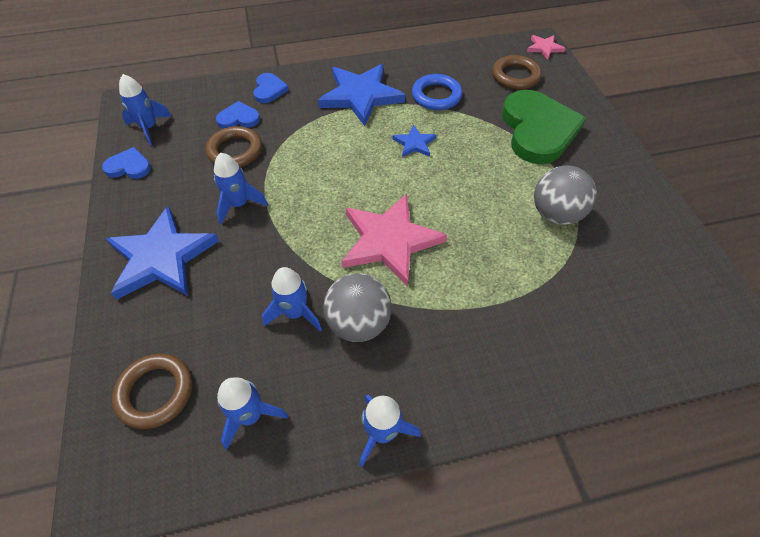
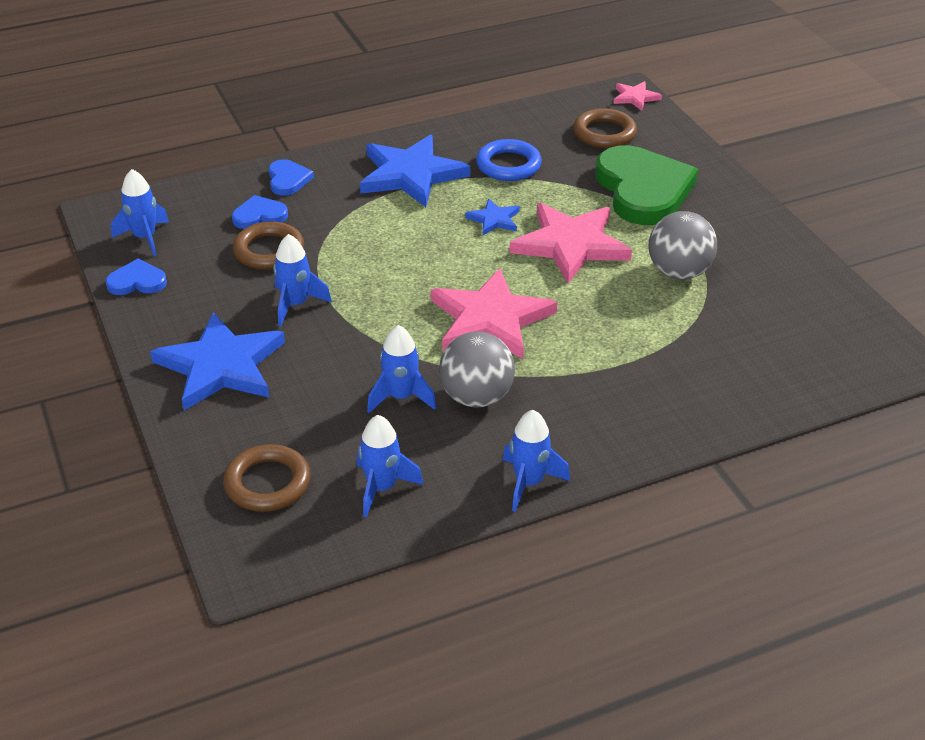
camera: 10 degrees left, 15 degrees down
none -> pink star [509,203,632,283]

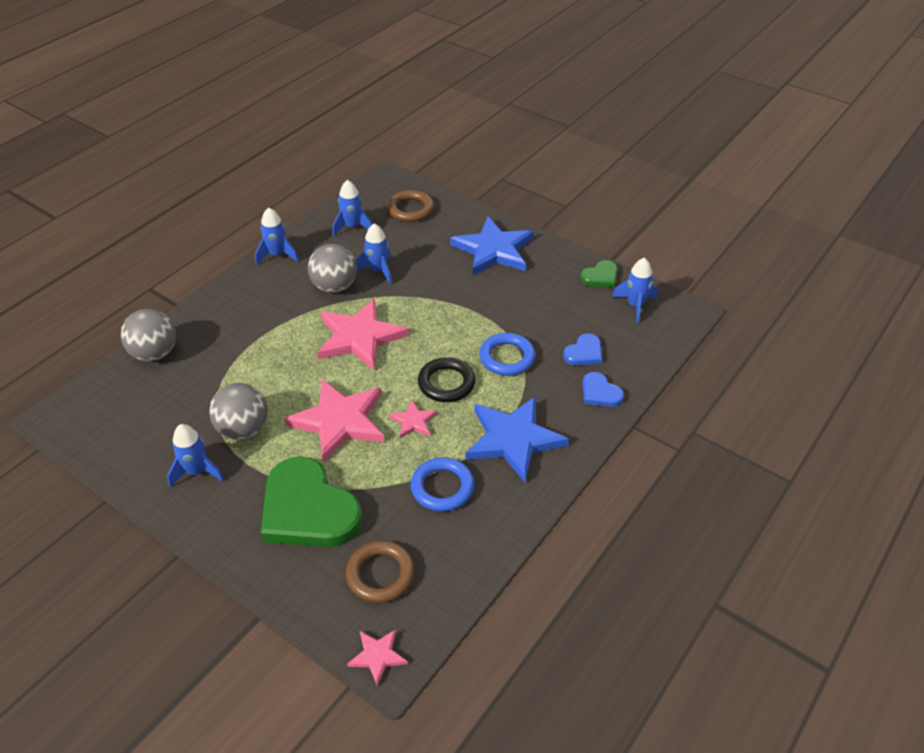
camera: 150 degrees right, 5 degrees up
blue heart [105,259,167,295] -> green heart [580,260,617,287]
brown ring [232,221,304,270] -> none
blue rocket [273,234,332,326] -> blue rocket moved to [167,424,224,488]
blue star [465,198,520,235] -> pink star [389,400,437,438]
none -> grey ball [121,309,176,361]
none -> black ring [418,357,475,402]
none -> blue ring [479,333,536,376]

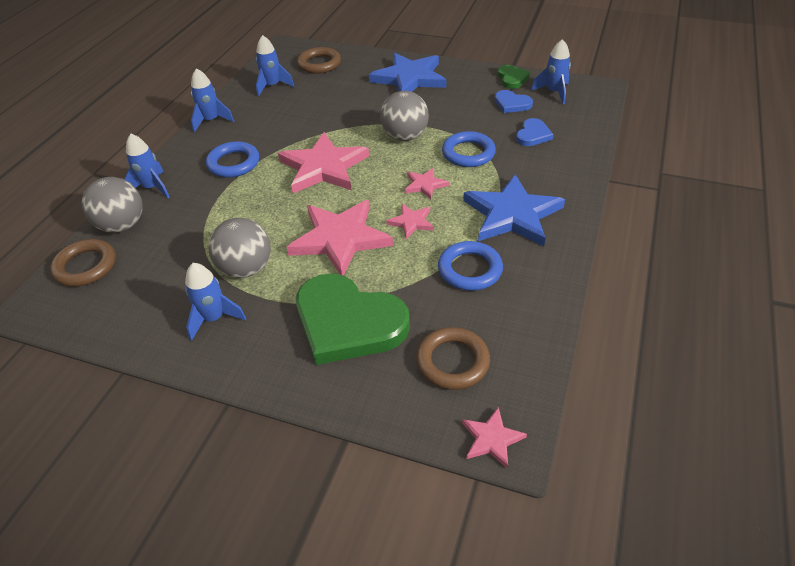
camera: 15 degrees left, 0 degrees up
grey ball [308,244,357,293] -> grey ball moved to [380,91,429,141]
blue rocket [356,223,392,285] -> blue rocket moved to [124,134,170,198]
black ring [418,357,475,402] -> pink star [405,168,449,199]
green heart [580,260,617,287] -> green heart turned 45 degrees counterclockwise [498,65,530,89]
blue heart [582,372,624,407] -> blue heart moved to [495,90,533,113]
none -> brown ring [50,239,116,287]
none -> blue ring [206,141,259,178]

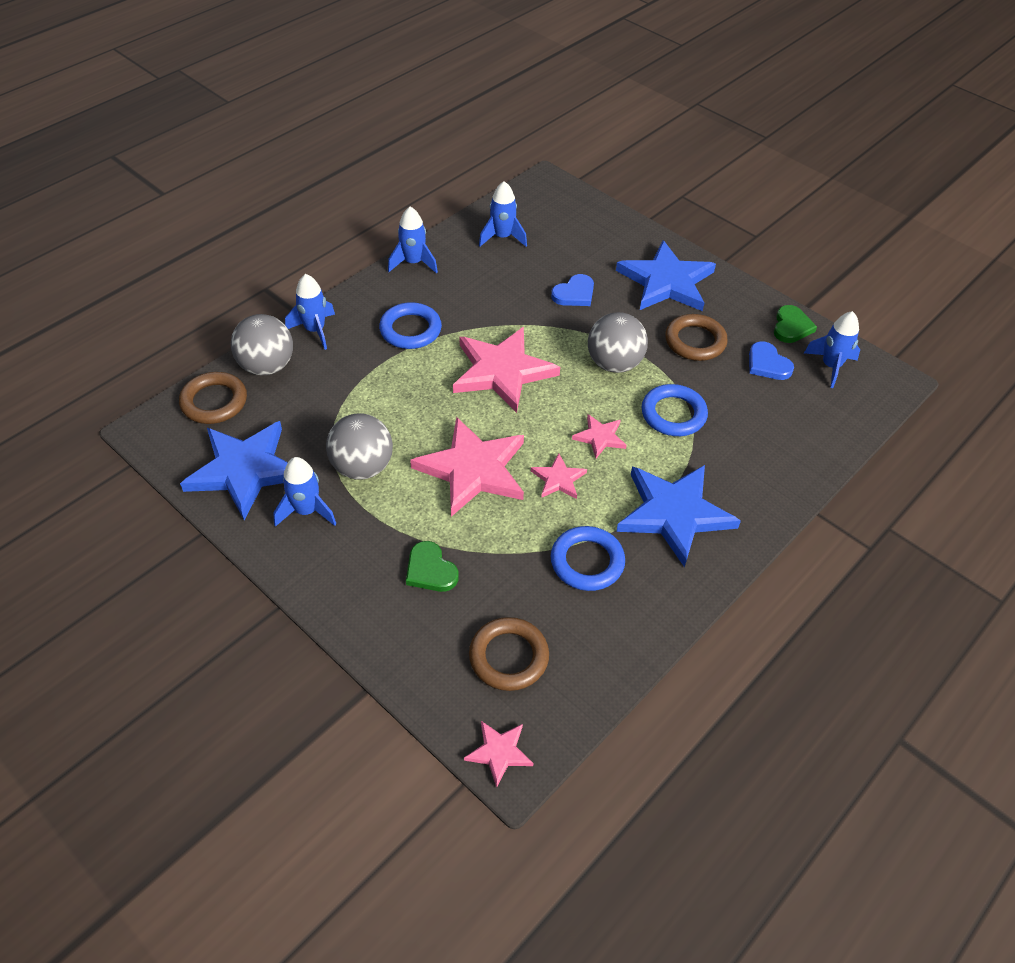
camera: 20 degrees right, 5 degrees up
green heart [296,273,410,365] -> green heart [406,541,459,592], size x0.46
brown ring [297,47,341,74] -> brown ring moved to [665,314,728,361]
blue heart [516,118,554,146] -> blue heart moved to [551,274,594,306]
none -> blue star [180,421,288,520]

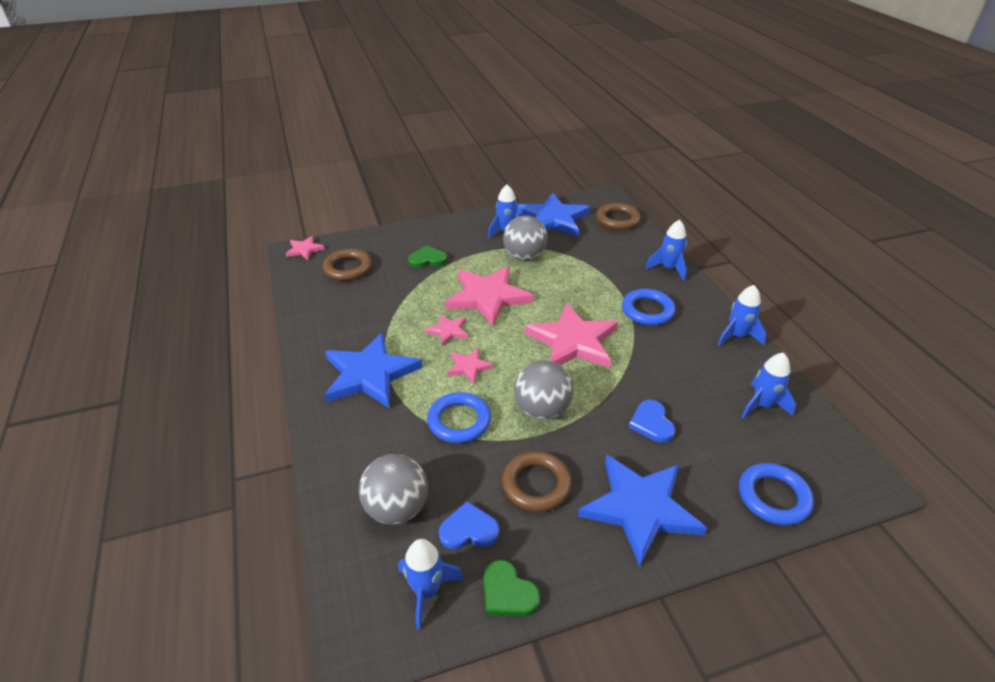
camera: 120 degrees right, 10 degrees down
grey ball [231,314,293,375] -> grey ball moved to [359,454,428,524]
blue ring [551,526,625,591] -> blue ring moved to [739,463,814,525]

